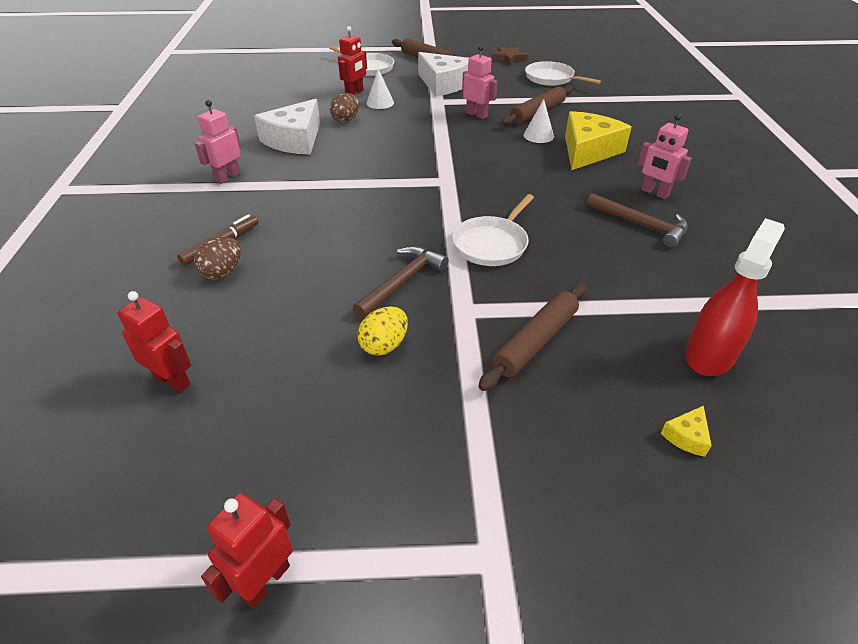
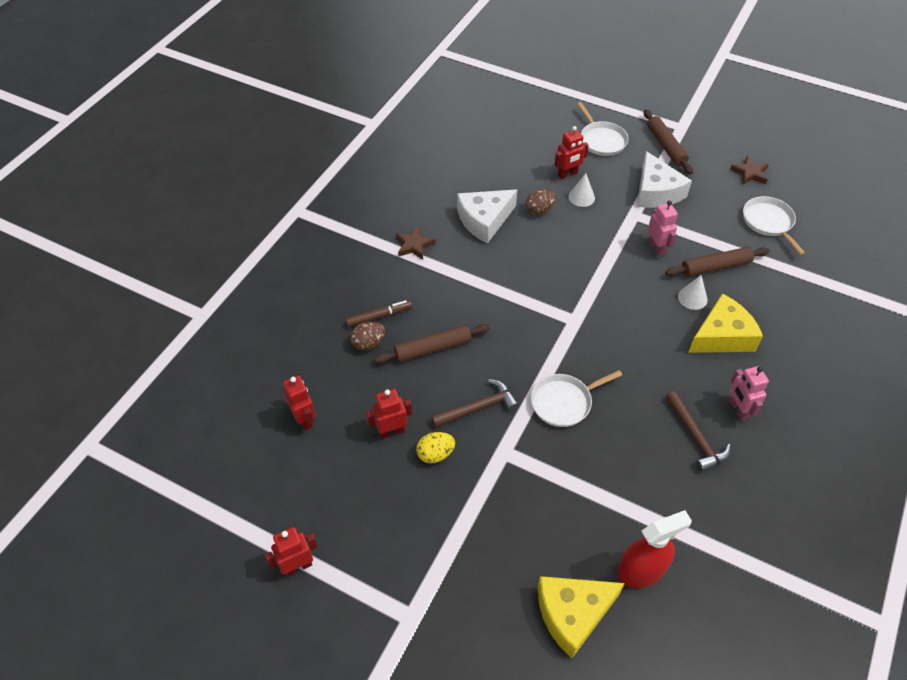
camera: 30 degrees right, 10 degrees up
pink robot [195,100,241,184] -> brown star [396,226,435,260]
brown rolling pin [478,283,587,391] -> brown rolling pin moved to [374,324,490,363]
yellow cheese [661,405,712,457] -> yellow cheese [538,576,625,658], size x2.49
none -> red robot [366,389,412,439]

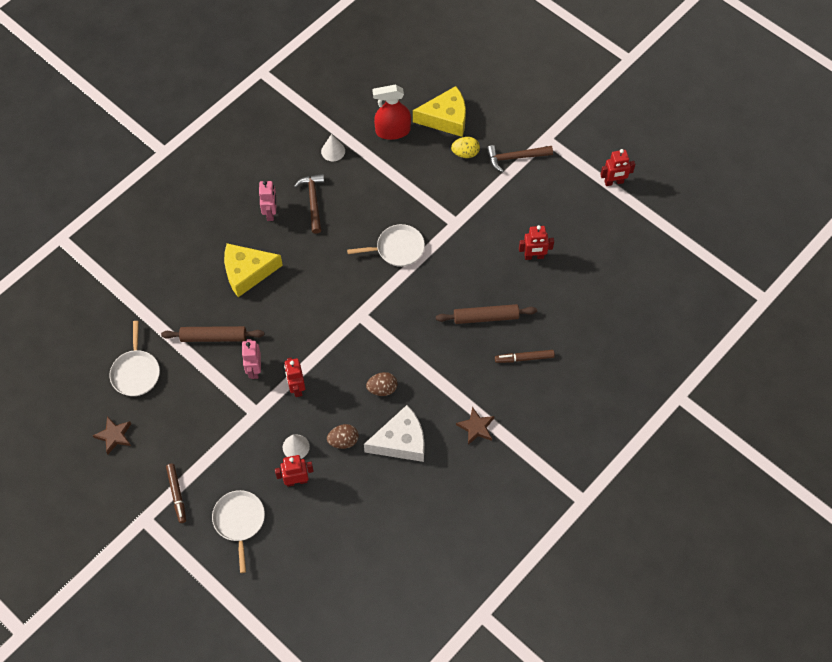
camera: 165 degrees left, 10 degrees up
red robot [283,375,315,430] -> red robot moved to [284,358,305,397]
brown egg [350,322,385,350] -> brown egg moved to [366,372,397,396]
yellow egg [416,432,455,464] -> yellow egg moved to [451,137,480,158]
brown hammer [431,379,519,428] -> brown hammer moved to [487,145,553,172]
white cheese [637,151,692,208] -> none
brown rolling pin [644,109,693,175] -> brown marker [166,464,186,523]
white cone [678,275,708,310] -> white cone moved to [321,134,345,161]

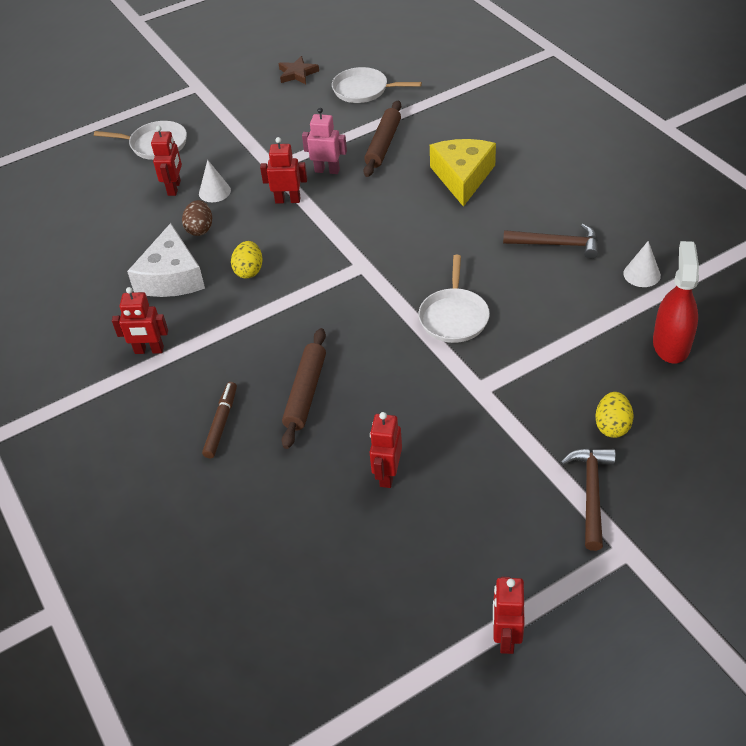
camera: 110 degrees right, 15 degrees down
brown marker [166,464,186,523] -> none
pink robot [259,181,277,221] -> none
brown egg [366,372,397,396] -> yellow egg [231,241,263,278]
yellow cheese [413,86,466,137] -> none
brown star [456,407,494,445] -> red robot [112,287,168,354]

